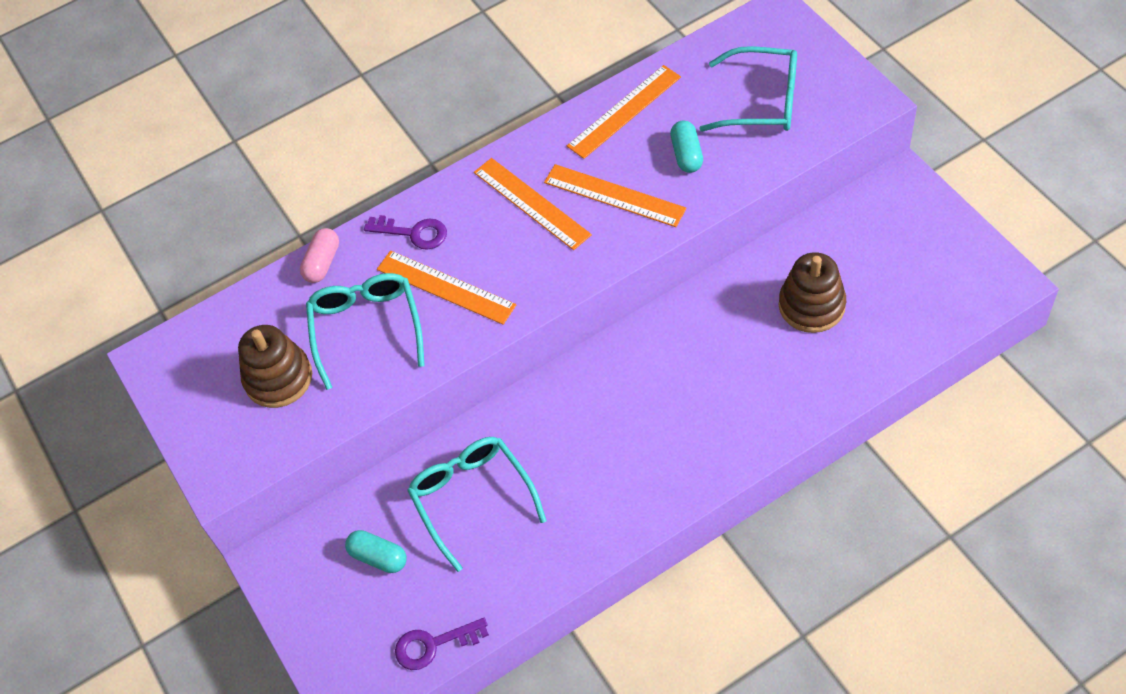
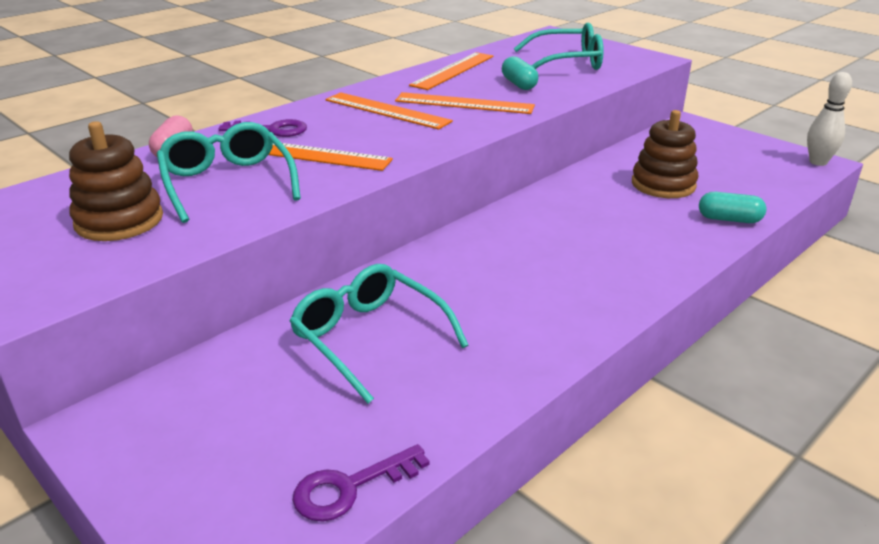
camera: 20 degrees left, 25 degrees down
turquoise capsule [345,530,407,573] -> turquoise capsule moved to [699,192,767,223]
none -> white bowling pin [807,72,852,166]

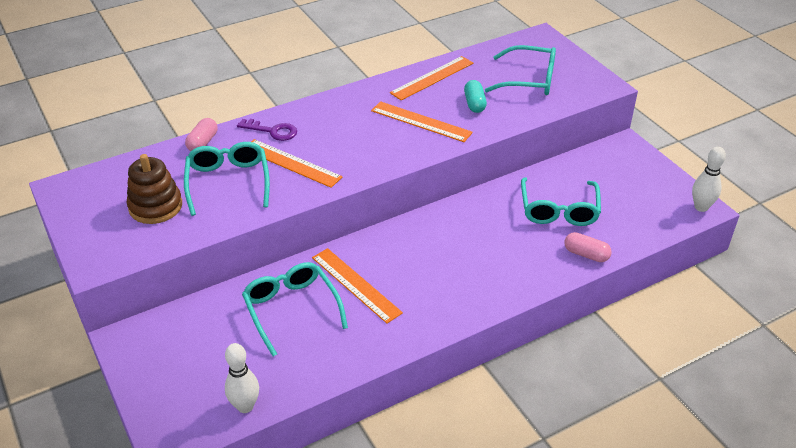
camera: 15 degrees right, 10 degrees up
purple key [292,444,430,522] -> white bowling pin [225,343,259,413]
orange ruler [325,92,453,130] -> orange ruler moved to [312,248,403,324]
brown stacking toy [632,110,698,198] -> turquoise glasses [521,177,601,226]
turquoise capsule [699,192,767,223] -> pink capsule [564,232,612,262]

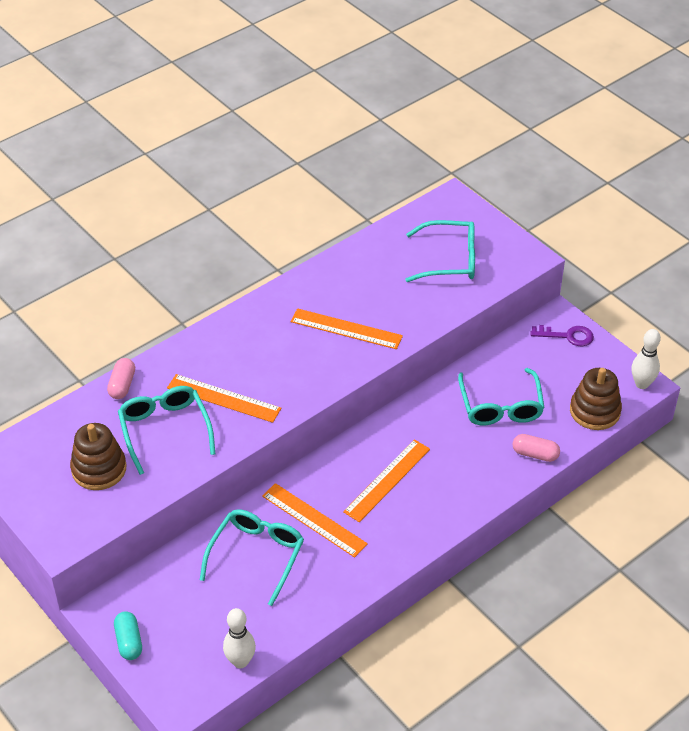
camera: 10 degrees left, 5 degrees up
purple key [237,119,297,141] -> purple key moved to [530,325,594,346]
turquoise glasses [242,262,348,356] -> turquoise glasses turned 60 degrees clockwise [200,509,304,606]
orange ruler [390,56,473,100] -> orange ruler moved to [343,439,430,522]
turquoise capsule [464,80,487,113] -> turquoise capsule moved to [114,611,142,660]
none -> brown stacking toy [570,368,622,430]

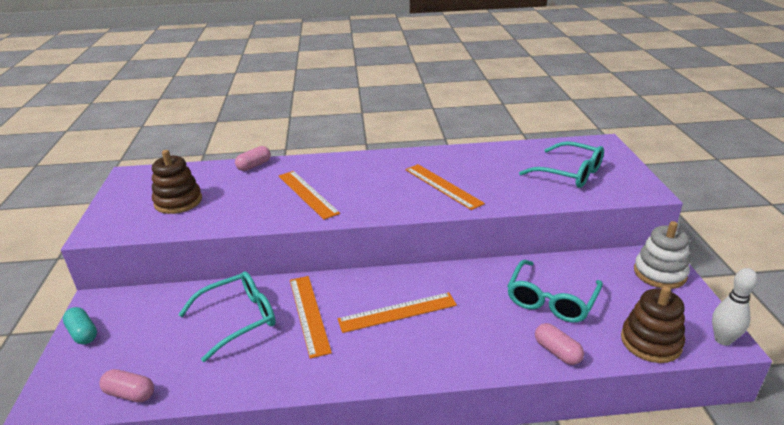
camera: 35 degrees right, 15 degrees down
turquoise capsule [114,611,142,660] -> turquoise capsule turned 60 degrees counterclockwise [63,307,97,345]
turquoise glasses [118,386,215,475] -> none
white bowling pin [223,608,256,668] -> pink capsule [99,369,154,402]
purple key [530,325,594,346] -> white stacking toy [634,221,690,289]

